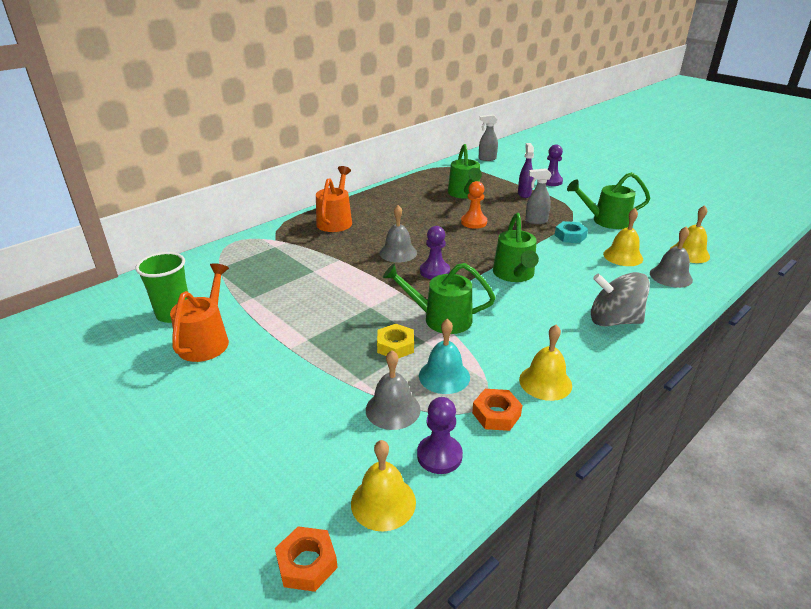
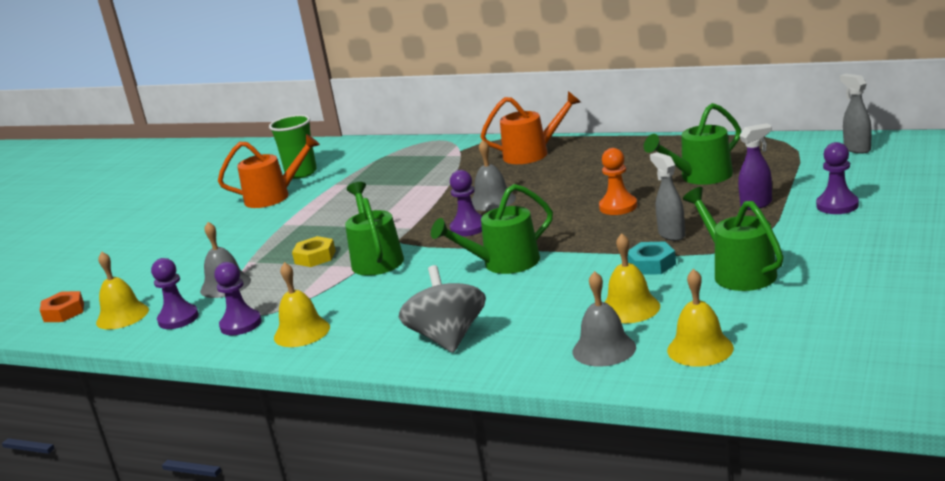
camera: 70 degrees right, 10 degrees down
turquoise bell [419,319,470,394] -> none
orange nut [472,389,522,431] -> purple pawn [215,262,262,335]

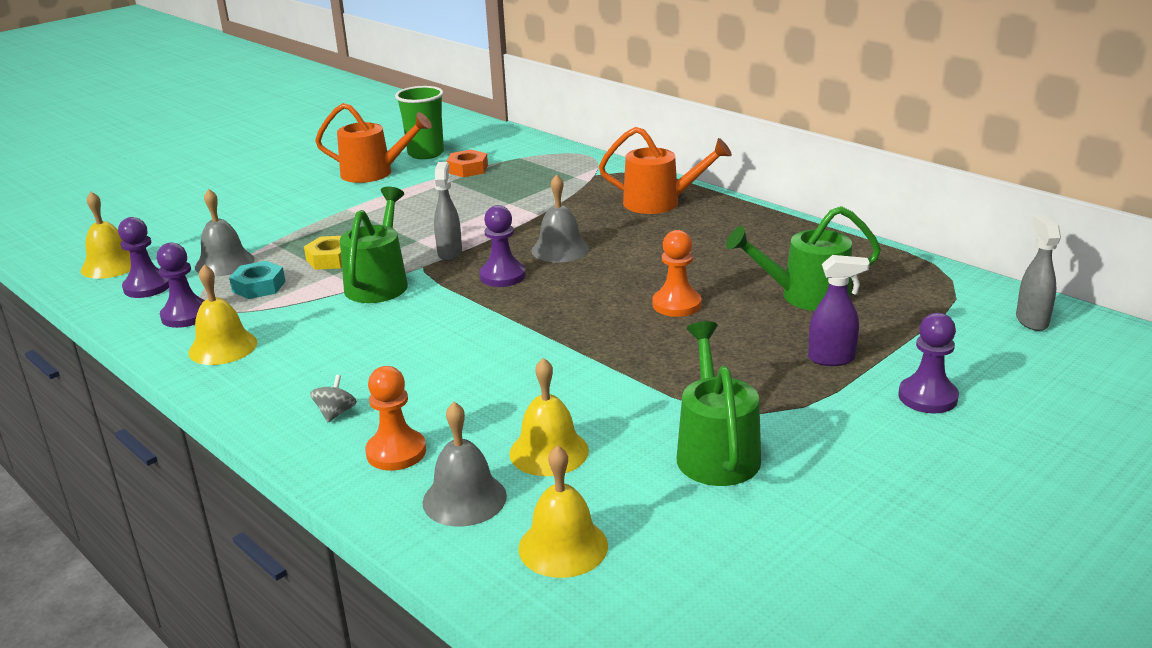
camera: 20 degrees right, 5 degrees up
orange nut [40,291,84,322] -> orange nut moved to [446,149,488,177]
grey spinning top [399,265,486,353] -> grey spinning top [310,375,357,422], size x0.42
green watering can [431,184,553,274] -> none
turquoise nut [628,241,676,275] -> turquoise nut moved to [229,261,286,299]
grey spray bottle [650,152,685,241] -> grey spray bottle moved to [434,162,462,261]
none -> orange pawn [365,366,426,471]

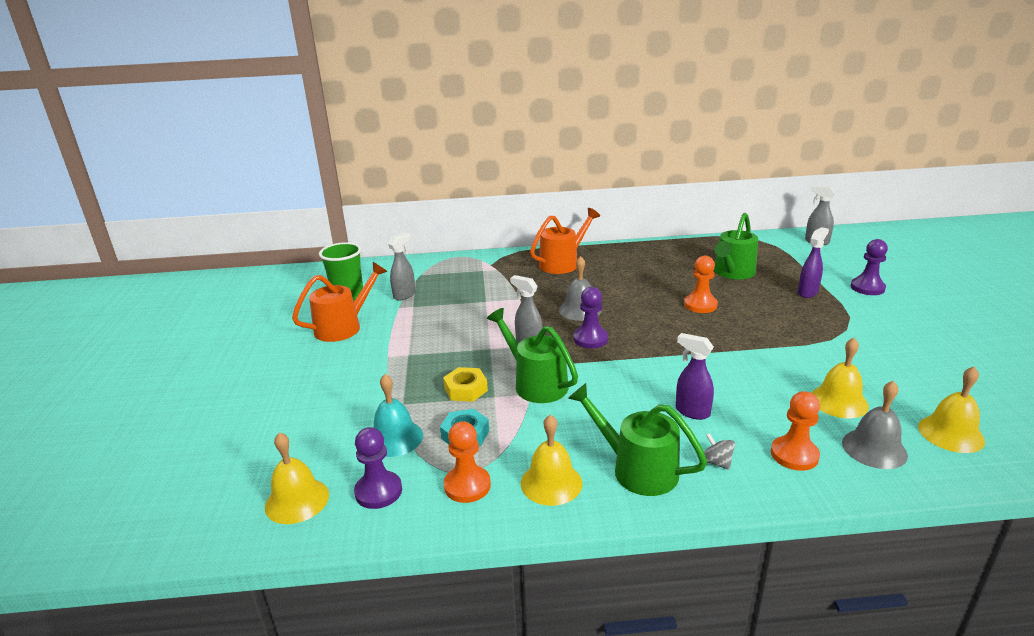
camera: 50 degrees left, 0 degrees up
purple pawn [157,243,205,328] -> orange pawn [444,421,491,503]
grey bell [195,189,254,277] -> turquoise bell [374,374,423,457]
orange nut [446,149,488,177] -> grey spray bottle [388,233,416,301]
green watering can [677,321,761,486] -> green watering can moved to [568,383,707,496]
none -> purple spray bottle [676,333,714,420]

